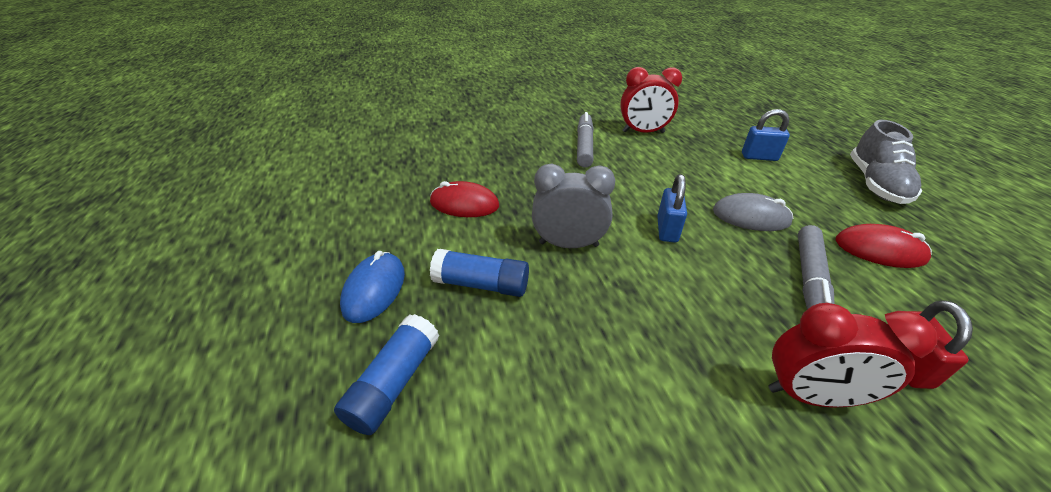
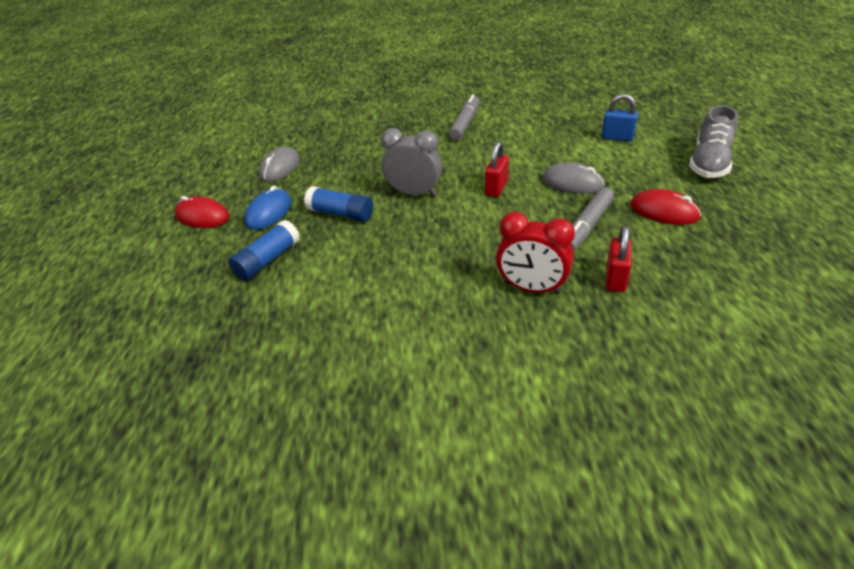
camera: 15 degrees right, 0 degrees up
red mouse [430,181,499,217] -> red mouse moved to [175,196,229,228]
red clock [620,67,682,133] -> none
blue padlock [657,174,687,243] -> red padlock [485,141,509,197]
none -> grey mouse [259,147,300,182]

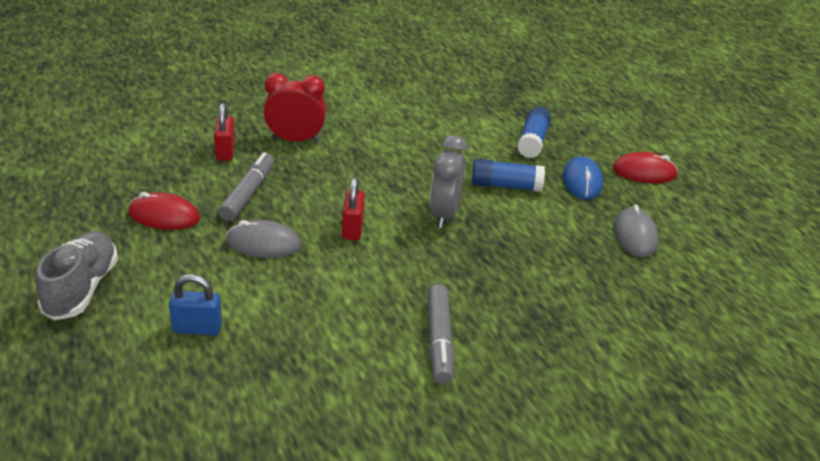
camera: 155 degrees right, 5 degrees down
grey clock [381,128,442,196] -> grey clock turned 105 degrees clockwise [430,135,467,228]

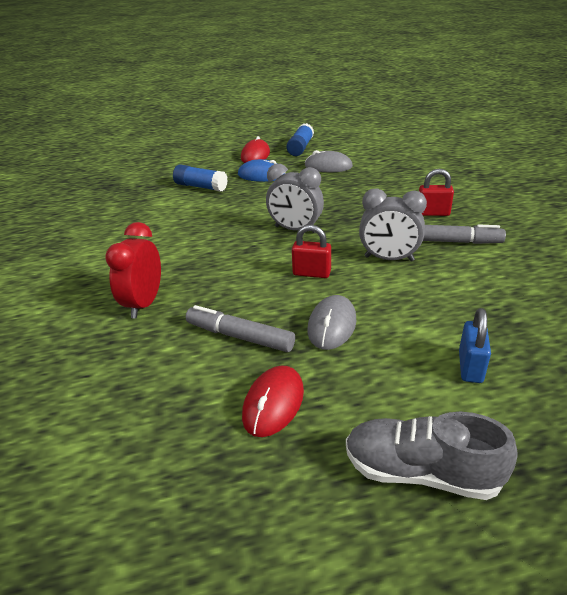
camera: 75 degrees left, 0 degrees up
red padlock [214,103,235,161] -> red padlock moved to [419,169,454,216]
blue glue stick [472,159,545,192] -> blue glue stick moved to [286,123,314,156]
none -> grey clock [359,188,427,261]

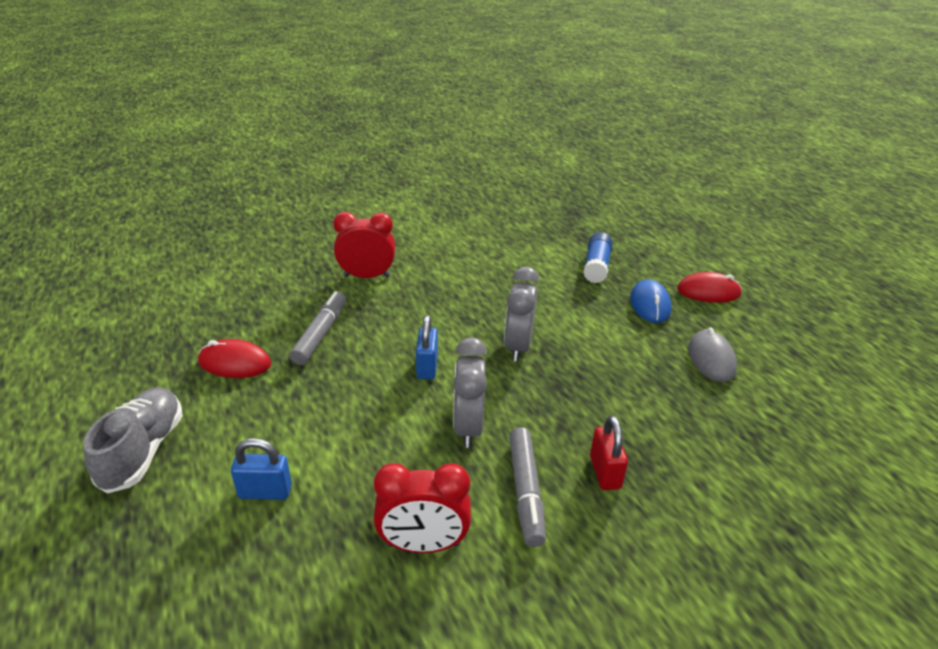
camera: 75 degrees right, 0 degrees up
blue glue stick [286,123,314,156] -> none
red padlock [292,225,331,278] -> blue padlock [416,315,438,379]
grey mouse [307,295,356,350] -> none
none -> red clock [374,463,471,553]

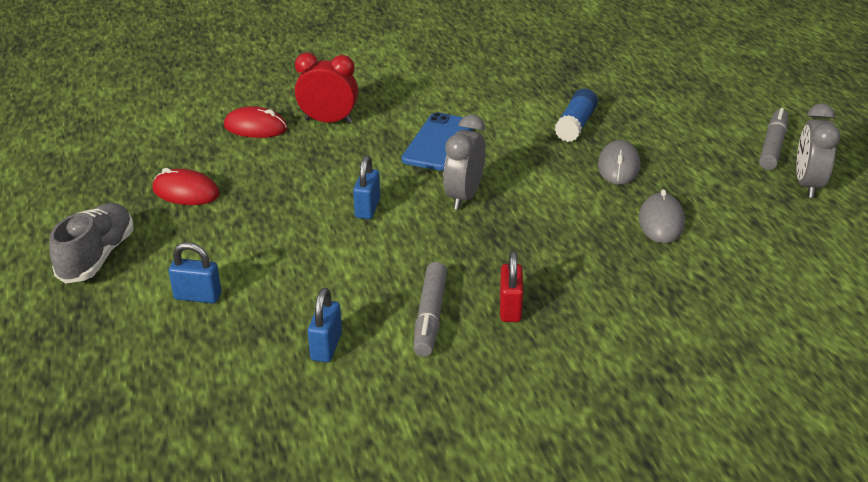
camera: 10 degrees right, 0 degrees up
grey marker [290,291,346,365] -> grey marker moved to [759,108,788,170]
red clock [374,463,471,553] -> blue padlock [308,288,342,362]
grey clock [453,337,487,448] -> grey clock moved to [796,103,840,198]
blue mouse [630,279,671,323] -> grey mouse [598,140,640,185]
red mouse [677,272,742,303] -> red mouse moved to [224,106,287,138]
none -> blue phone [402,112,473,171]

